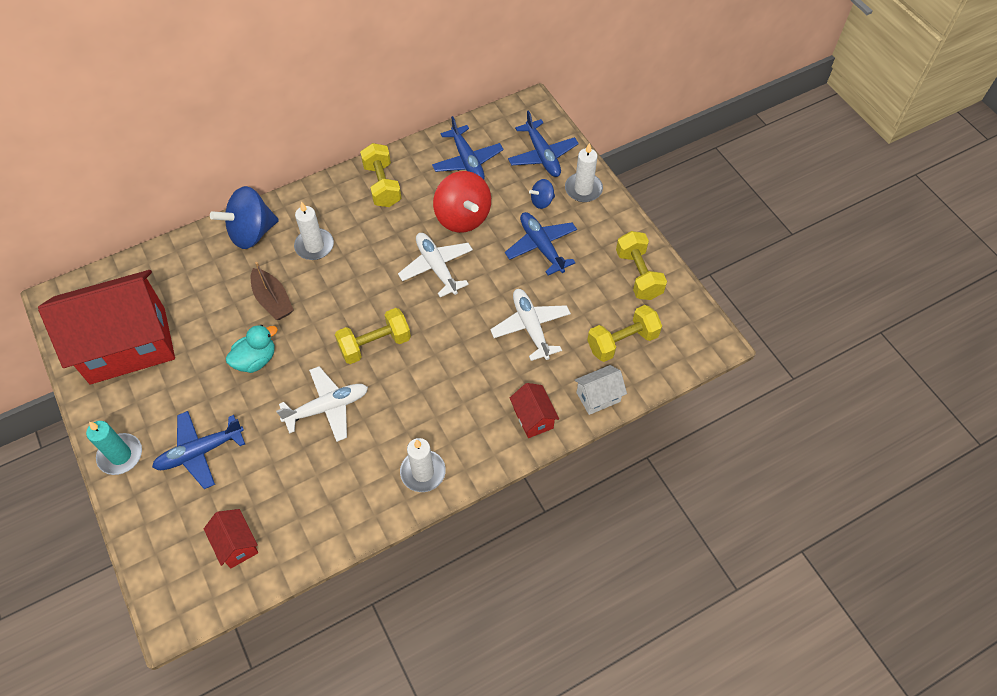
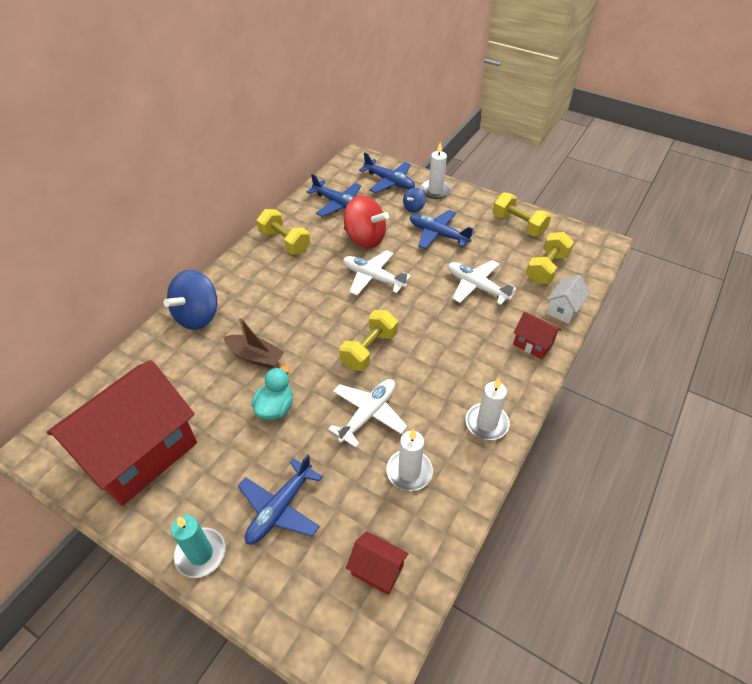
camera: 30 degrees left, 10 degrees down
white candle [294,202,334,260] -> white candle moved to [387,429,433,491]

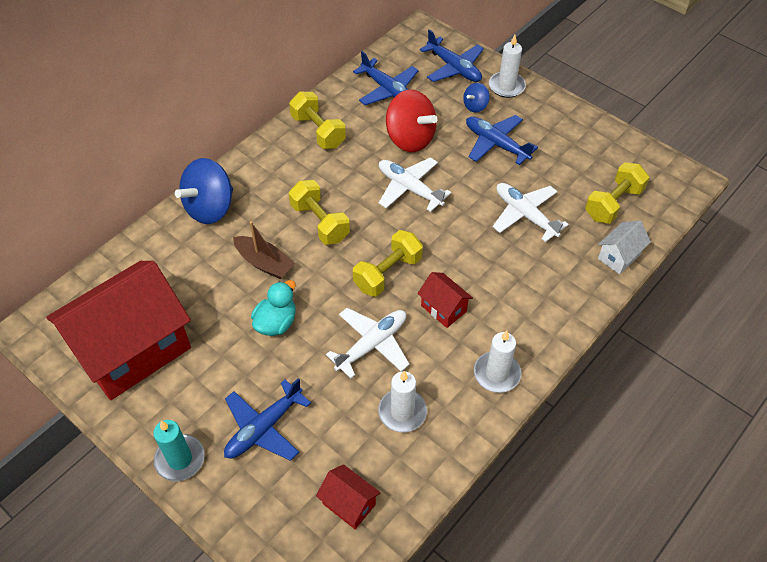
camera: 10 degrees right, 5 degrees up
yellow dumbbell [493,193,551,236] -> yellow dumbbell moved to [289,180,350,245]
red house [513,312,561,359] -> red house moved to [417,272,473,328]

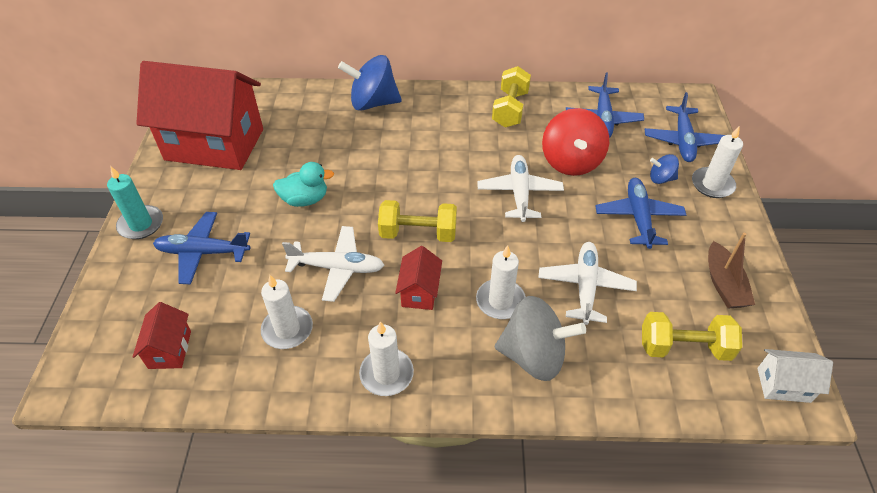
camera: 50 degrees right, 5 degrees down
brown boat [233,221,295,279] -> brown boat moved to [708,233,755,308]
yellow dumbbell [289,180,350,245] -> none
white house [598,221,651,274] -> white house moved to [757,349,833,403]
none -> white candle [476,245,526,319]
none -> grey spinning top [495,296,586,381]

